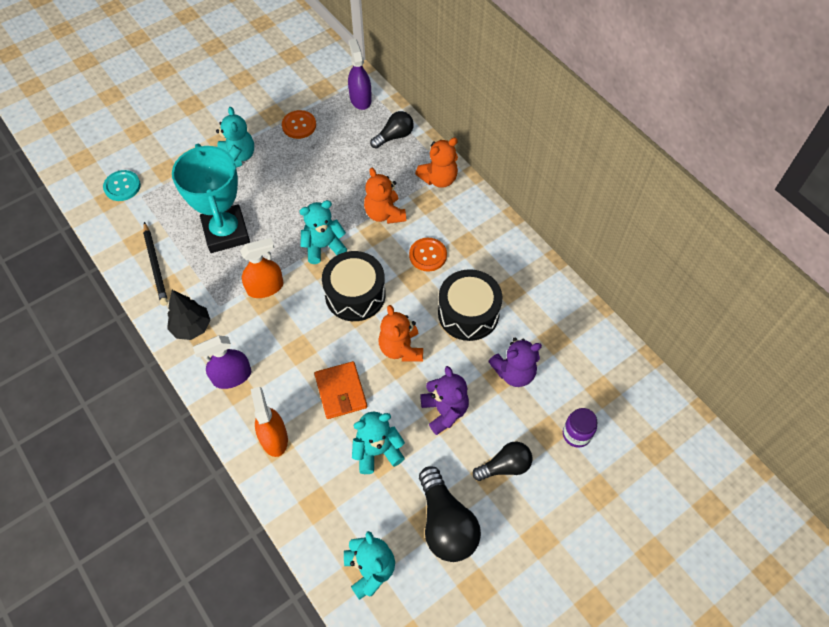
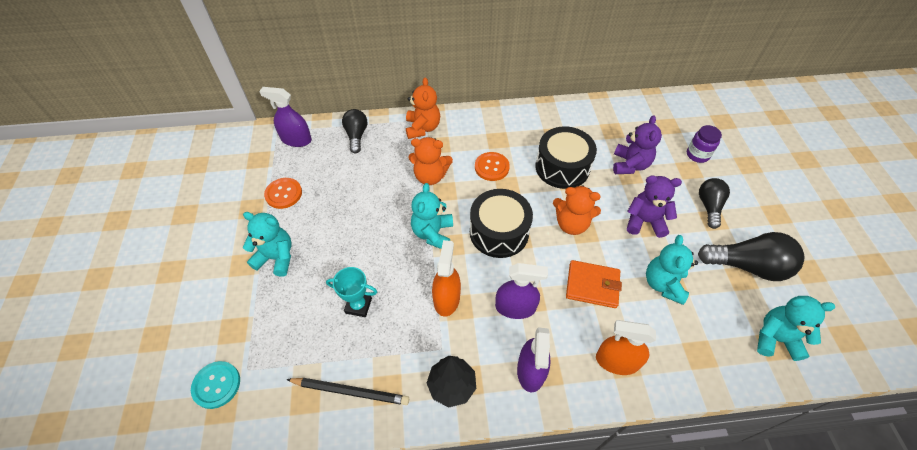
camera: 60 degrees left, 5 degrees down
turquoise trophy [172,144,250,253] -> turquoise trophy [326,267,377,317], size x0.48
none -> purple spray bottle [495,263,548,319]

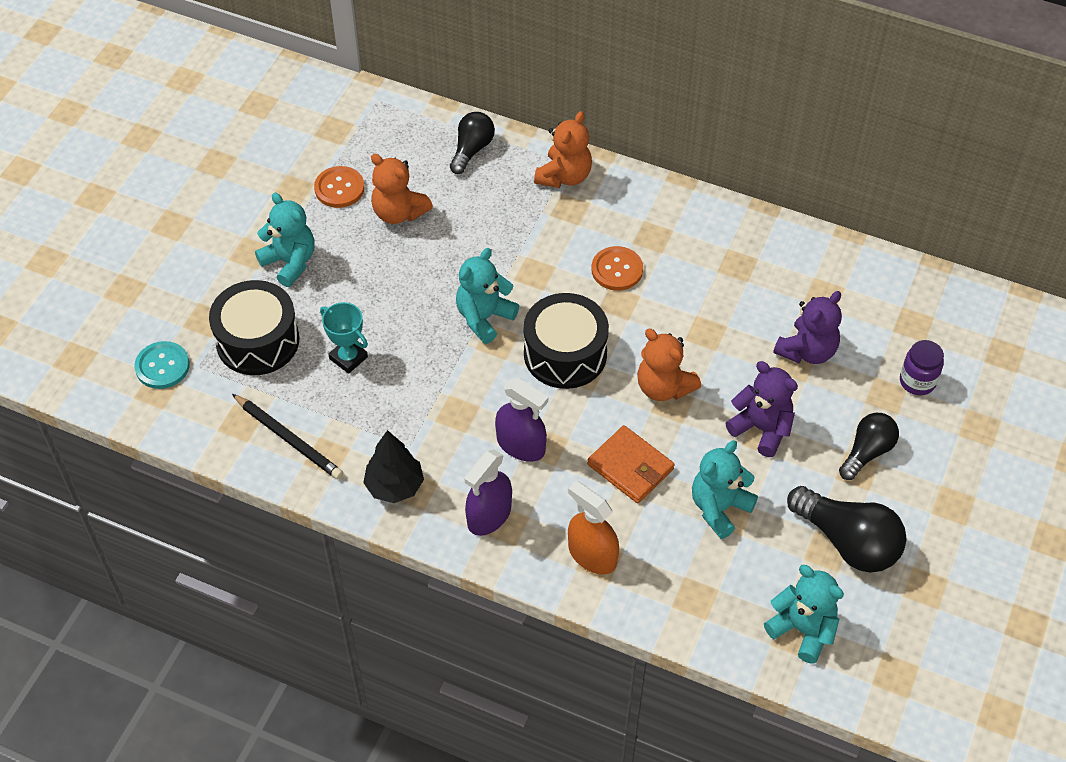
camera: 30 degrees right, 0 degrees up
purple spray bottle [259,87,312,147] -> none
orange teddy bear [408,137,453,185] -> orange teddy bear moved to [371,154,433,224]
orange spray bottle [432,240,461,317] -> none
black drum [535,126,597,189] -> black drum moved to [209,280,299,375]

